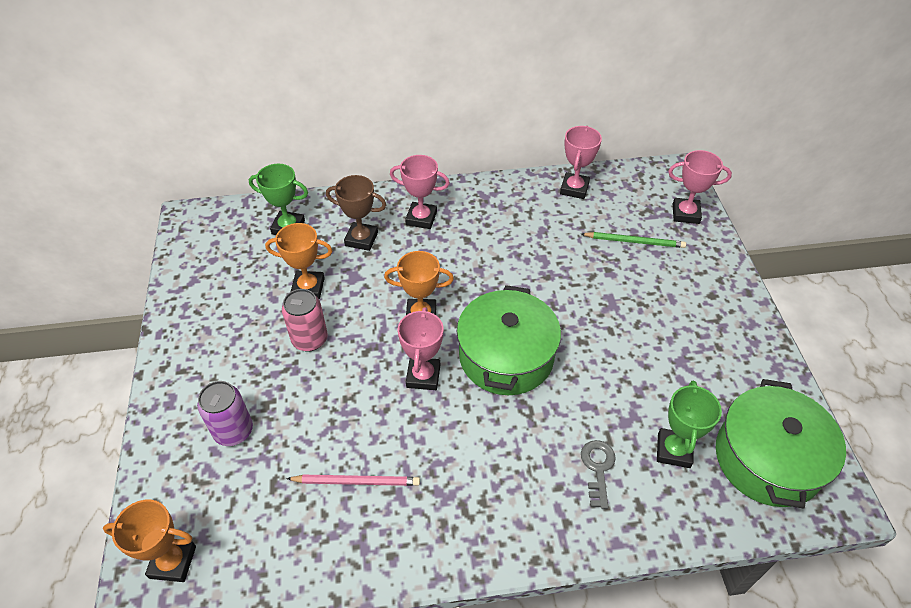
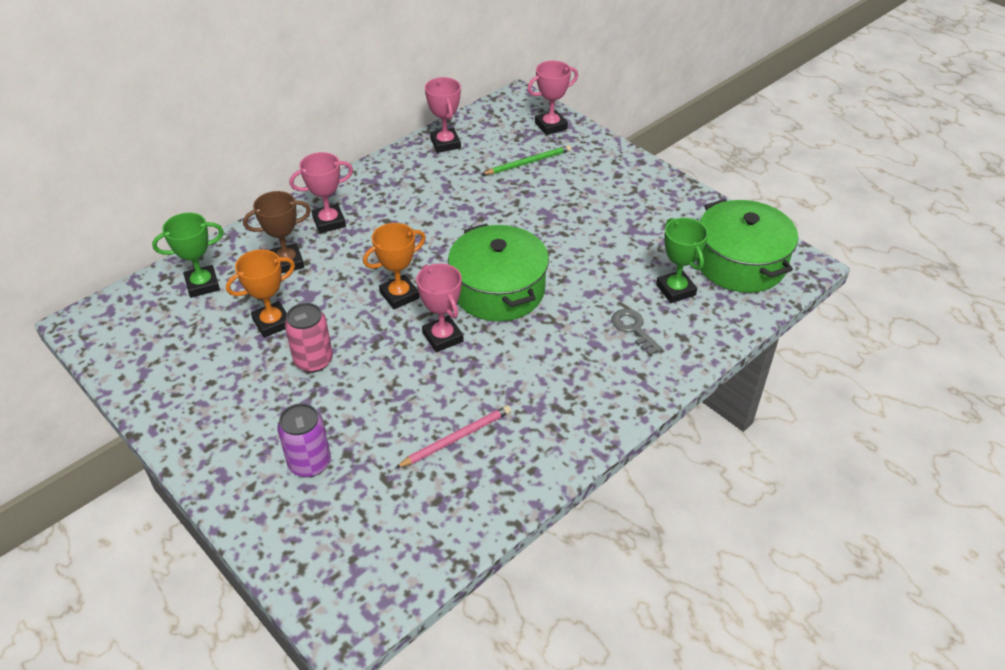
camera: 35 degrees left, 5 degrees down
orange trophy [103,500,196,582] -> none

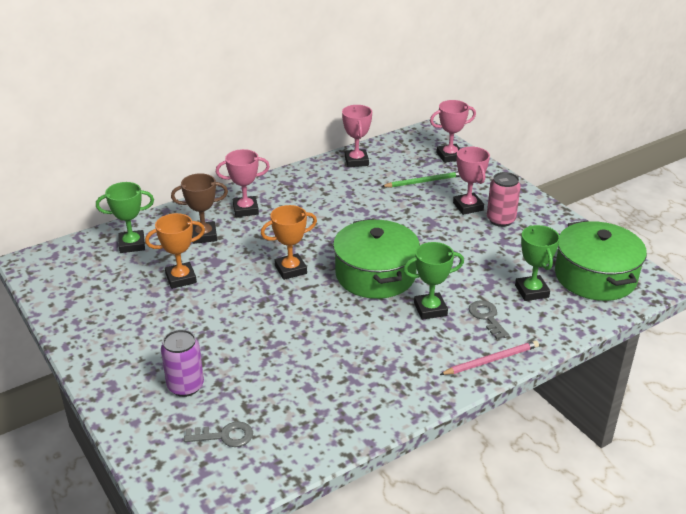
camera: 10 degrees right, 10 degrees down
pink can [285,303,333,373] -> pink can moved to [487,172,521,227]
pink pencil [395,405,511,468] -> pink pencil moved to [440,341,539,375]
pink trophy [416,263,464,352] -> pink trophy moved to [453,147,490,215]
none -> grey key [184,421,253,447]
none -> green trophy [403,242,464,320]

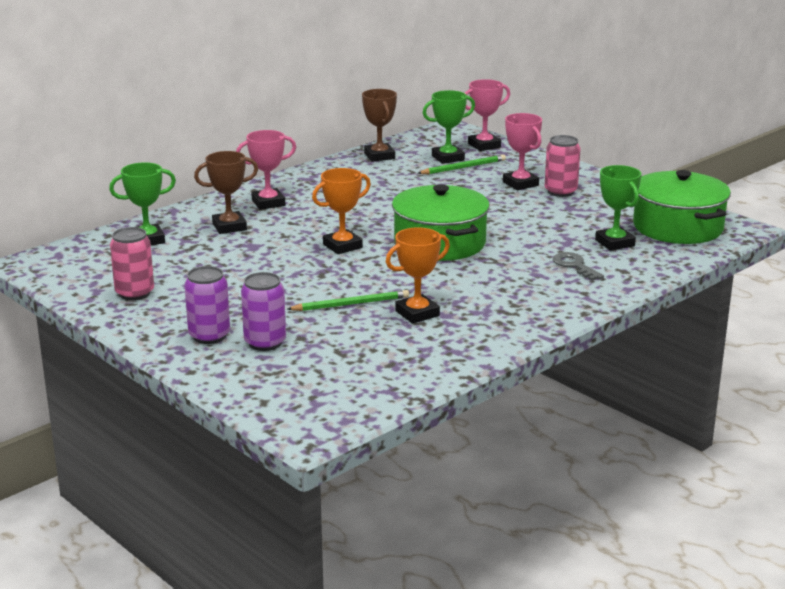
camera: 10 degrees left, 10 degrees down
orange trophy [145,213,205,289] -> orange trophy moved to [386,228,450,324]
grey key [184,421,253,447] -> none
pink trophy [342,105,372,167] -> brown trophy [362,89,397,162]
green trophy [403,242,464,320] -> green trophy moved to [423,90,475,164]
pink pencil [440,341,539,375] -> none
none -> pink can [110,227,154,300]
none -> purple can [184,266,230,344]
none -> green pencil [287,290,409,311]

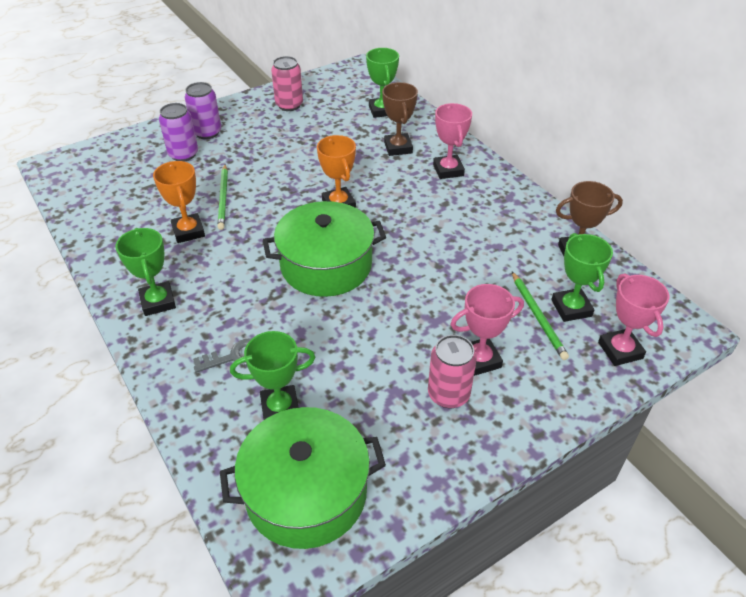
camera: 100 degrees right, 20 degrees up
none -> green trophy [116,228,176,316]

